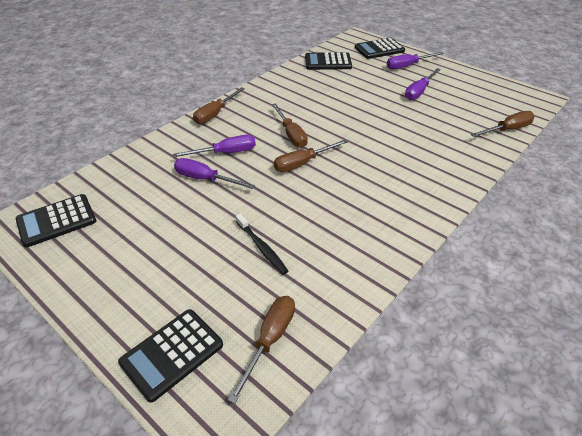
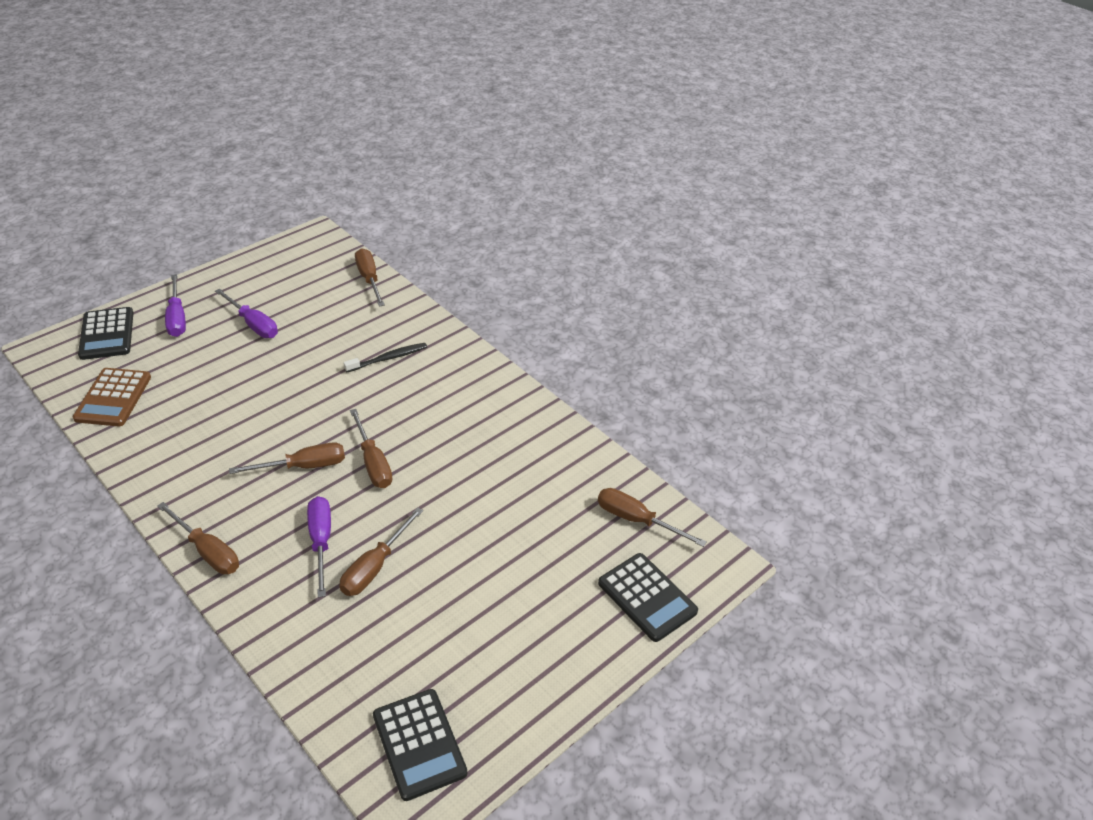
camera: 85 degrees left, 0 degrees up
purple screwdriver [174,158,255,189] -> brown screwdriver [340,507,423,596]
black toothbrush [236,214,288,275] -> black toothbrush moved to [343,343,427,372]
black calculator [305,52,352,70] -> brown calculator [73,368,151,426]

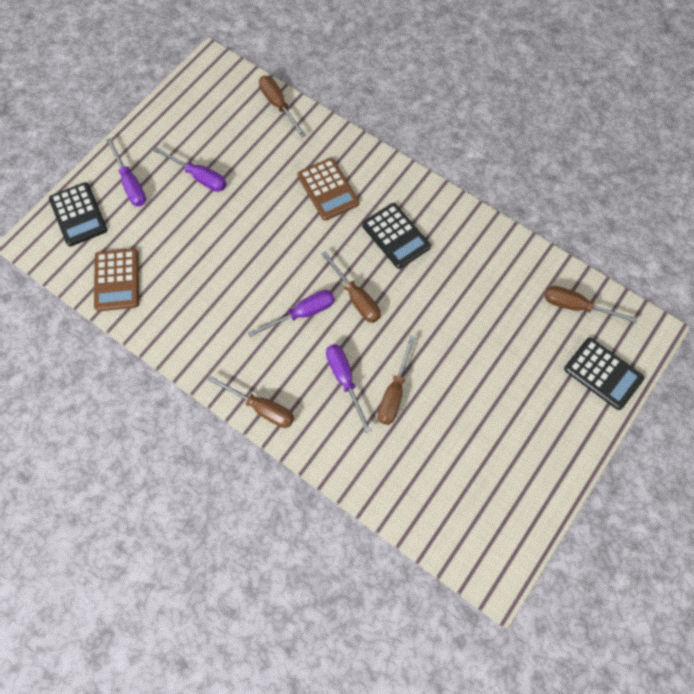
camera: 10 degrees left, 25 degrees up
brown screwdriver [229,443,345,474] -> purple screwdriver [248,290,335,337]
black toothbrush [343,343,427,372] -> brown calculator [297,158,359,221]
black calculator [373,689,467,801] -> black calculator moved to [362,203,431,269]

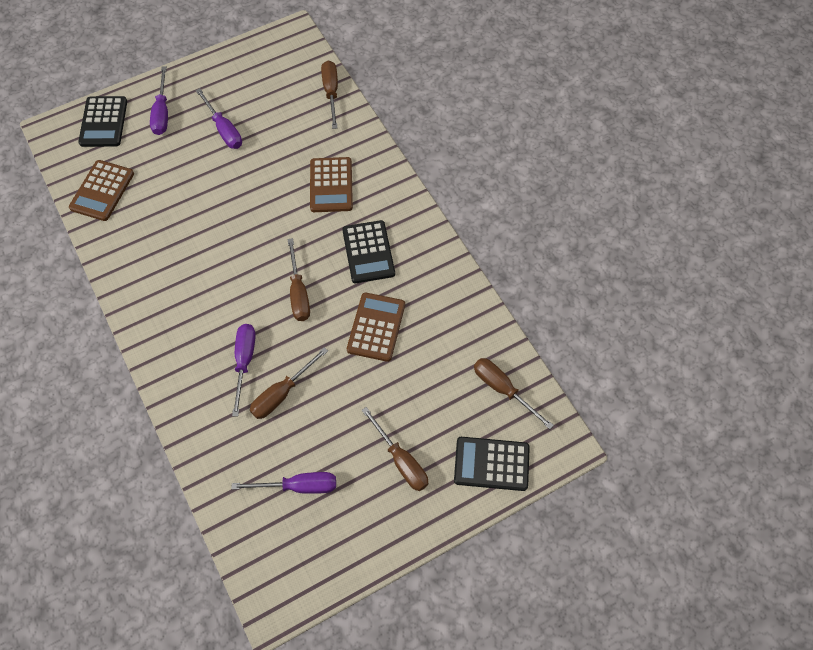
camera: 25 degrees right, 5 degrees down
brown screwdriver [208,375,294,428] -> brown screwdriver moved to [362,407,428,491]
purple screwdriver [248,290,335,337] -> purple screwdriver moved to [231,472,336,494]
black calculator [564,337,645,410] -> black calculator turned 120 degrees clockwise [454,437,530,491]
none -> brown calculator [347,293,405,362]

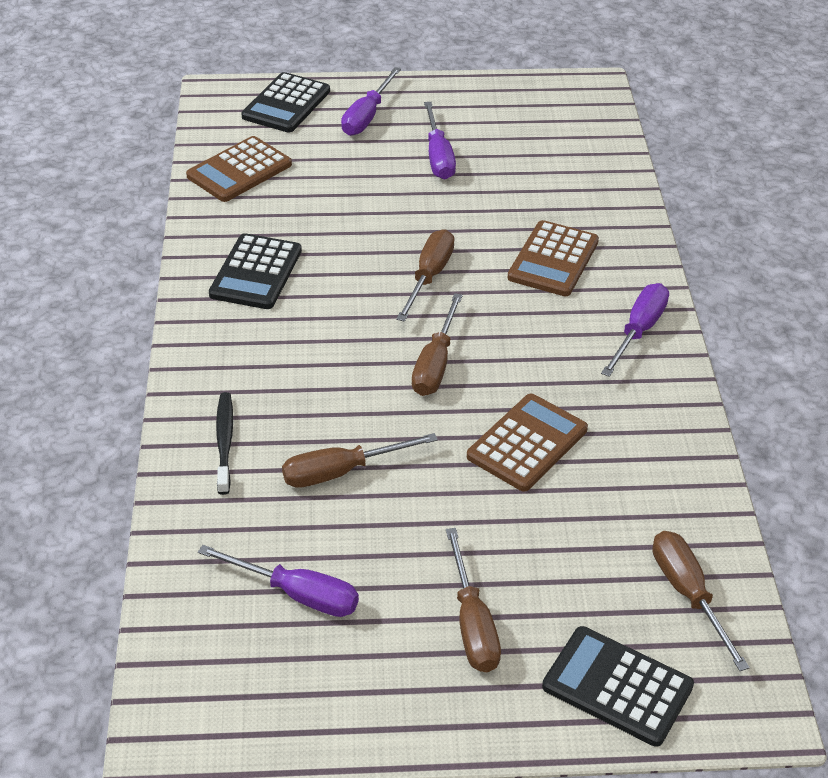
camera: 25 degrees right, 20 degrees down
purple screwdriver [232,324,256,417] -> purple screwdriver moved to [601,283,669,377]
brown screwdriver [321,61,338,129] -> brown screwdriver moved to [396,229,455,322]
black calculator [342,220,395,283] -> black calculator moved to [209,233,302,309]
none -> black toothbrush [216,392,233,495]

